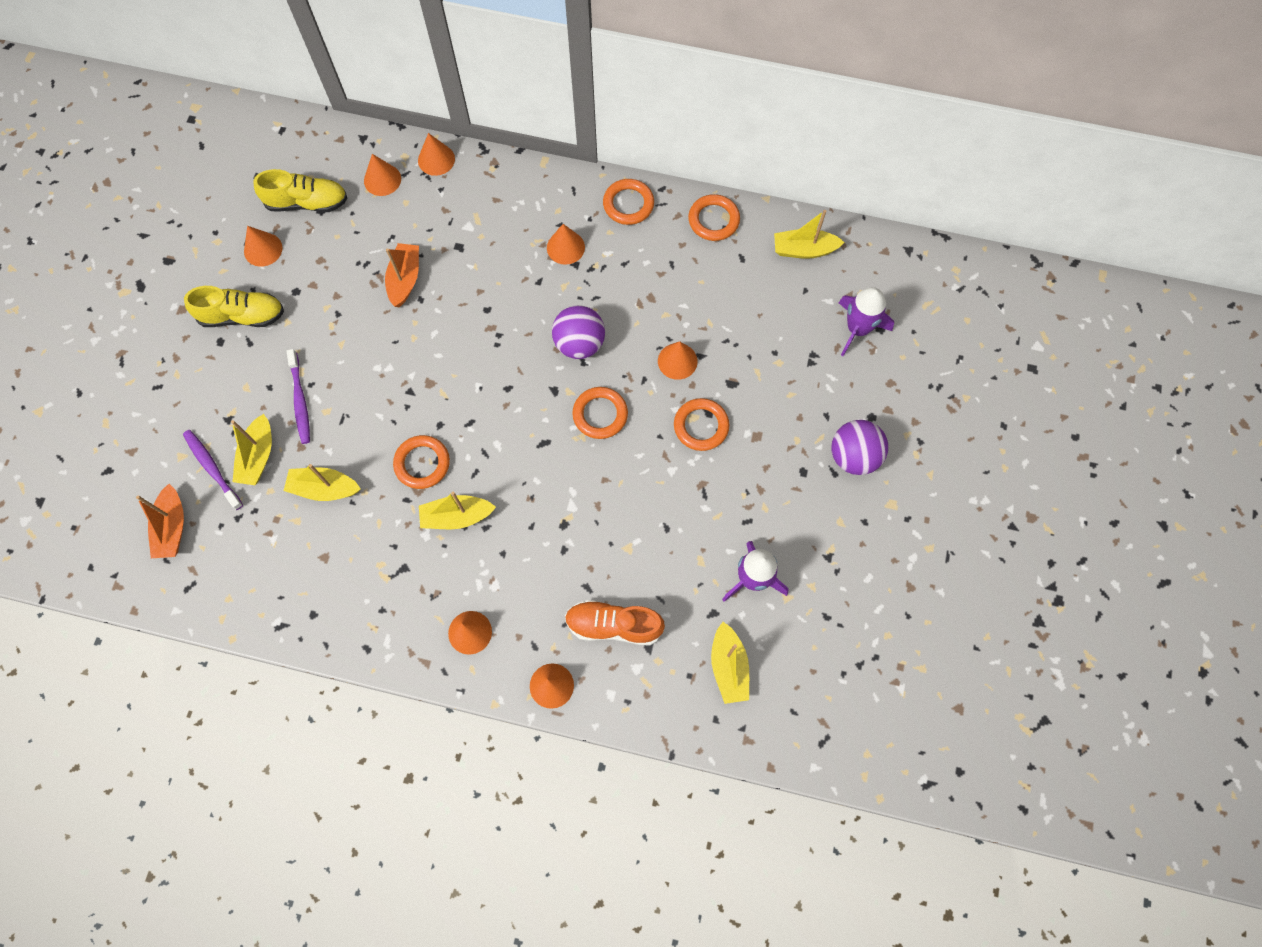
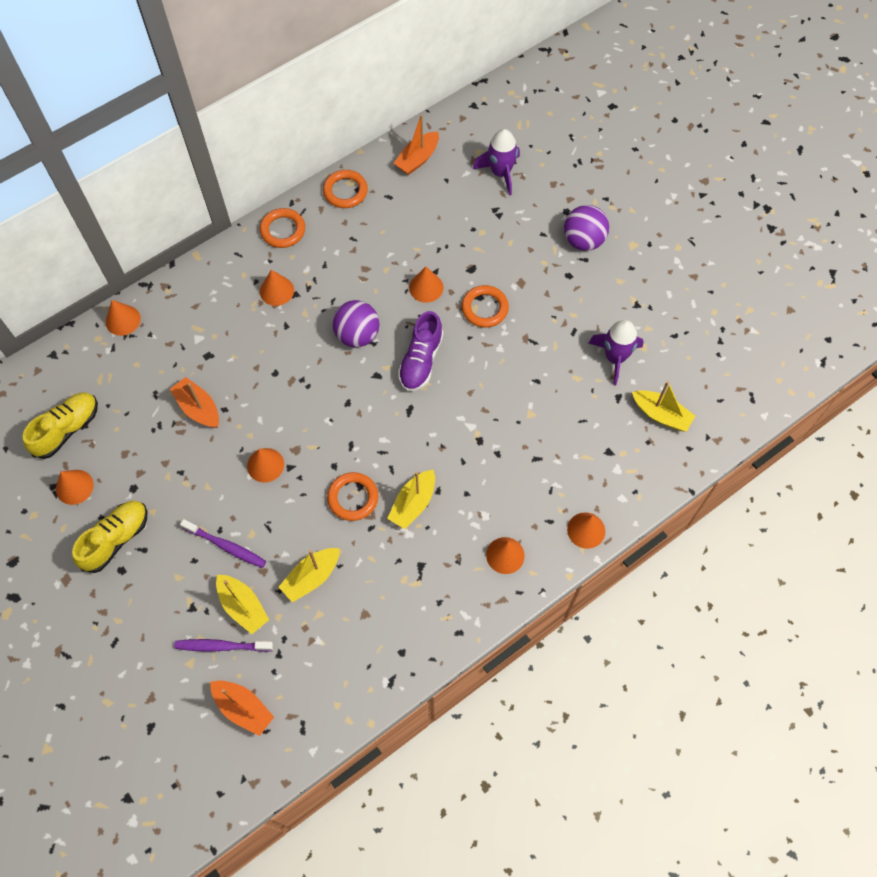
camera: 50 degrees left, 5 degrees down
orange cone [364,154,401,196] -> orange cone moved to [247,448,284,483]
orange shoe [565,600,665,646] -> none
orange ring [572,387,628,439] -> purple shoe [398,311,444,391]
yellow boat [774,210,845,259] -> orange boat [393,114,439,175]

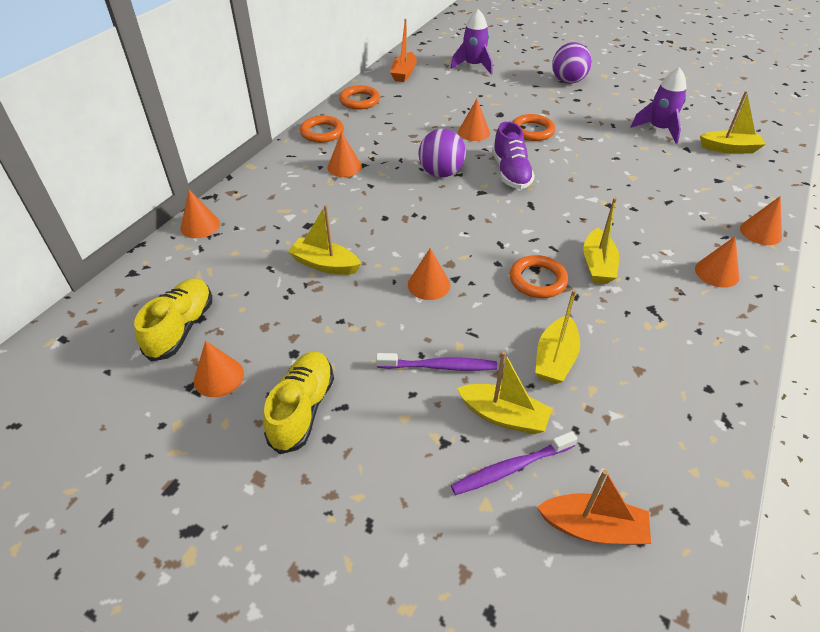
camera: 25 degrees left, 20 degrees down
orange boat [170,377,219,428] -> yellow boat [288,205,361,275]

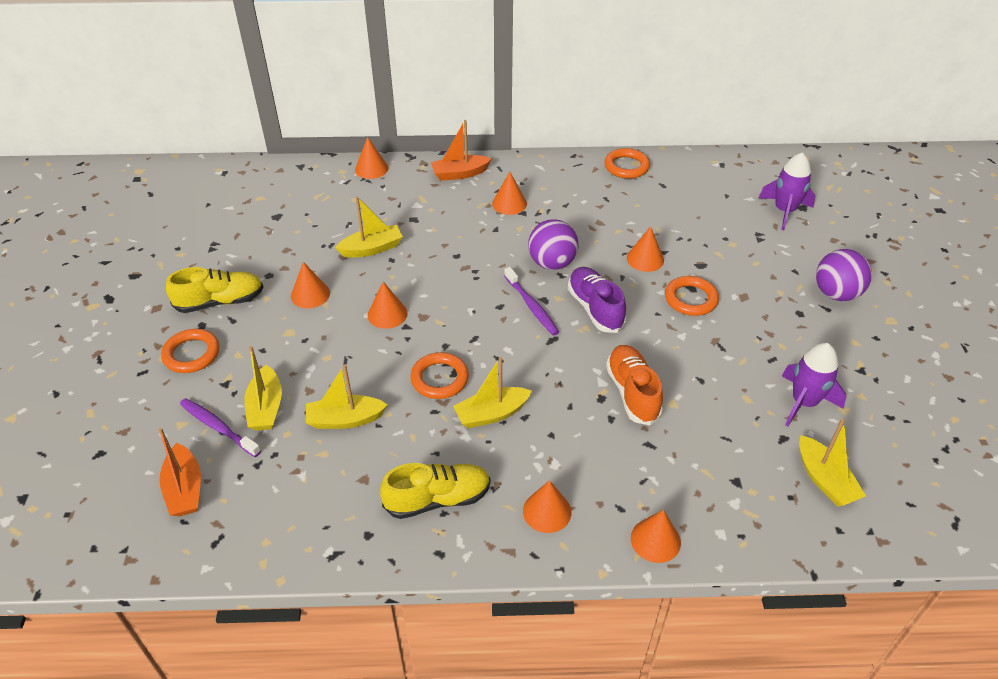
camera: 60 degrees right, 0 degrees up
yellow shoe [134,278,212,362] -> yellow shoe moved to [380,463,491,519]
orange cone [194,341,244,397] -> orange cone moved to [291,262,330,308]
yellow boat [288,205,361,275] -> yellow boat turned 75 degrees clockwise [335,196,403,258]
orange ring [300,115,344,143] -> orange ring moved to [161,329,220,373]
purple toothbrush [376,353,497,371] -> purple toothbrush moved to [504,267,559,335]
orange boat [390,19,417,82] -> orange boat moved to [431,120,492,181]
purple shoe [492,121,535,189] -> purple shoe turned 105 degrees clockwise [568,267,626,333]
none -> orange shoe [606,345,663,425]

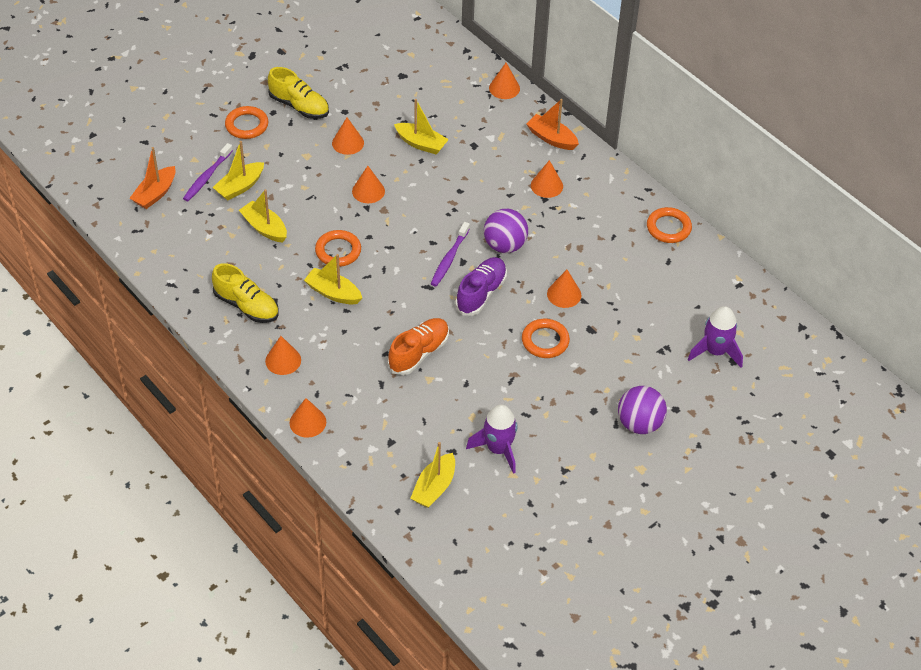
camera: 50 degrees right, 5 degrees up
purple toothbrush [180,398,261,457] -> purple toothbrush turned 150 degrees counterclockwise [183,143,233,201]

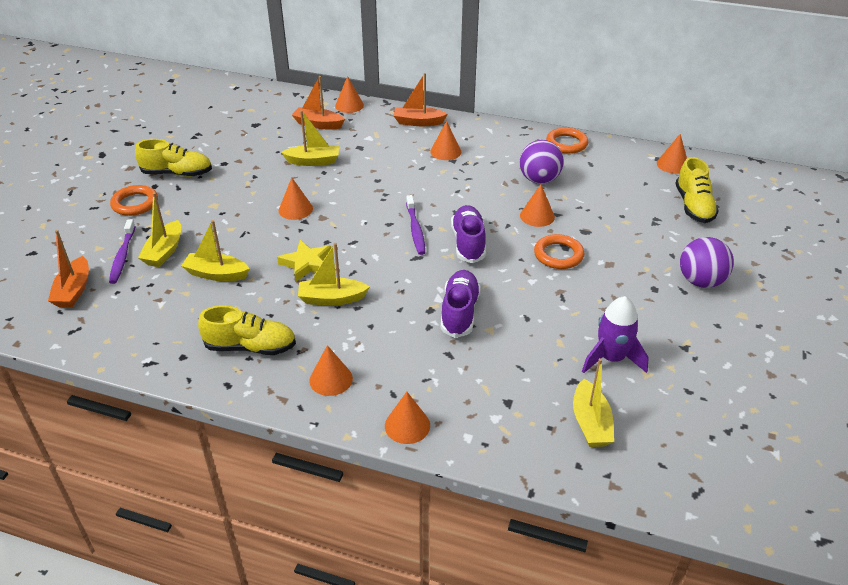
camera: 30 degrees left, 10 degrees down
orange ring [315,230,361,267] -> yellow star [277,240,331,282]
orange cone [332,118,364,155] -> orange cone moved to [657,134,687,174]
orange shoe [388,318,449,375] -> purple shoe [441,270,481,338]
purple ball [484,209,528,253] -> purple ball moved to [520,140,563,184]
purple rocket [688,306,743,367] -> yellow shoe [675,157,719,223]
none -> orange boat [292,76,345,129]

